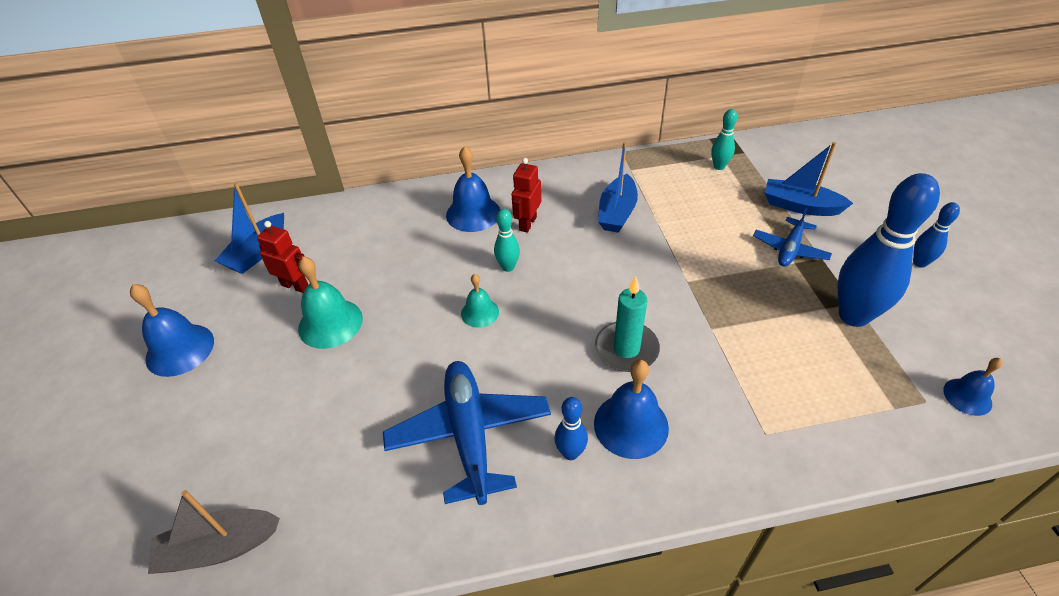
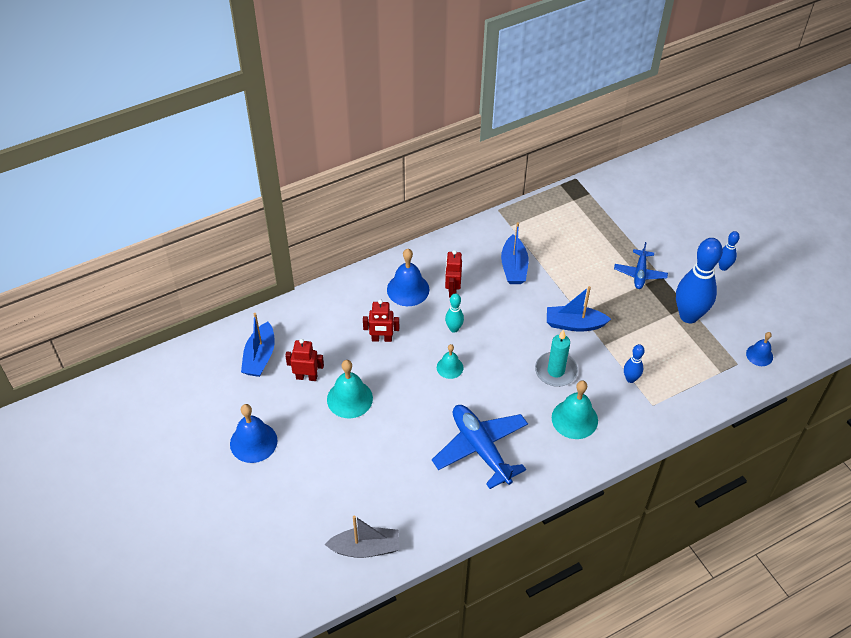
camera: 20 degrees left, 5 degrees up
grey boat [148,490,280,574] -> grey boat turned 150 degrees counterclockwise [324,515,400,558]
blue bowling pin [555,397,588,460] -> blue bowling pin moved to [624,344,645,383]
blue bell [594,359,669,459] -> turquoise bell [552,381,598,439]
turquoise bowling pin [711,109,737,170] -> none
blue boat [765,142,853,216] -> blue boat moved to [547,286,611,332]
none -> red robot [363,299,399,342]

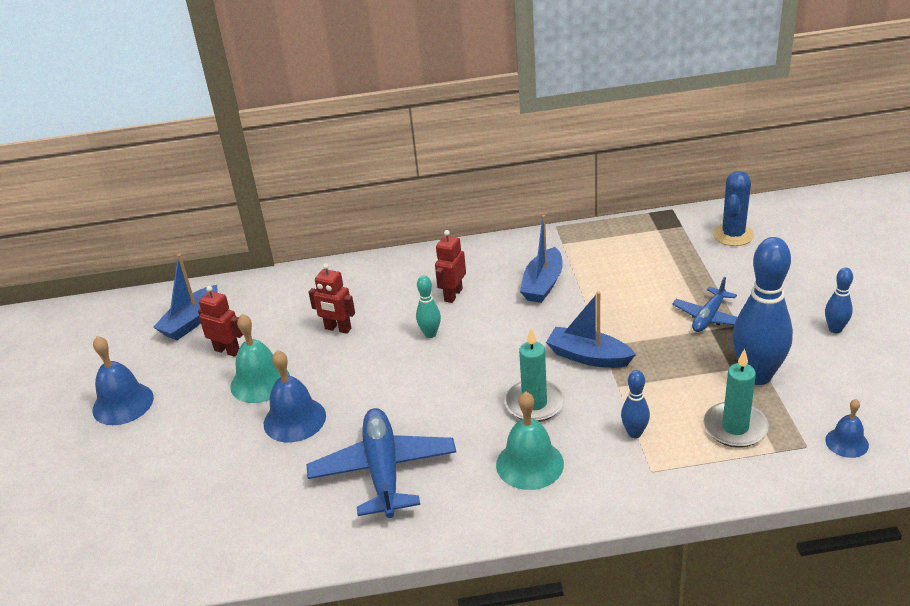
camera: 25 degrees right, 15 degrees down
grey boat [324,515,400,558] -> none
blue bell [387,249,429,306] -> blue bell moved to [264,350,326,443]
turquoise bell [437,344,463,379] -> none
none -> turquoise candle [703,349,769,448]
none -> blue cactus [713,171,754,246]

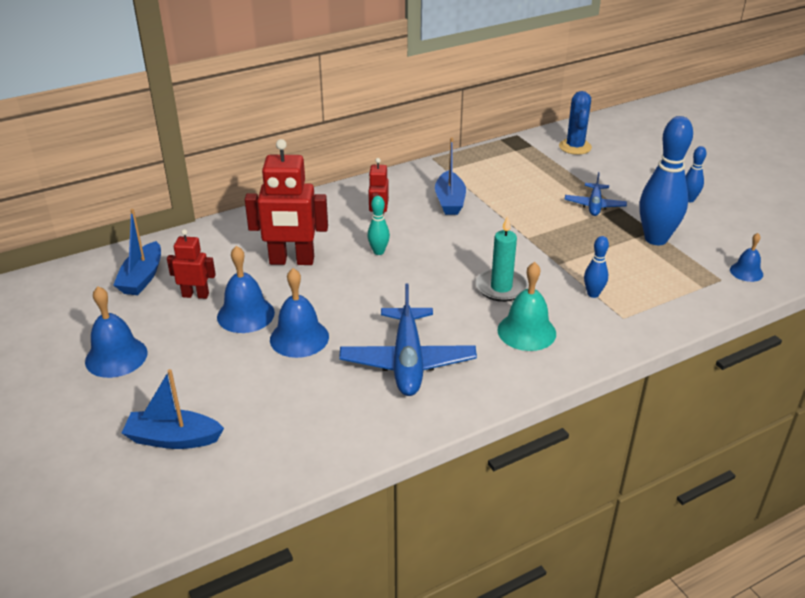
camera: 25 degrees left, 0 degrees up
turquoise bell [230,314,290,403] -> blue bell [217,246,275,333]
blue plane [306,408,456,518] -> blue plane turned 150 degrees counterclockwise [339,284,477,396]
red robot [309,263,355,334] -> red robot [245,139,328,265], size x1.80
blue boat [546,291,636,368] -> blue boat moved to [122,369,224,449]
turquoise candle [703,349,769,448] -> none

